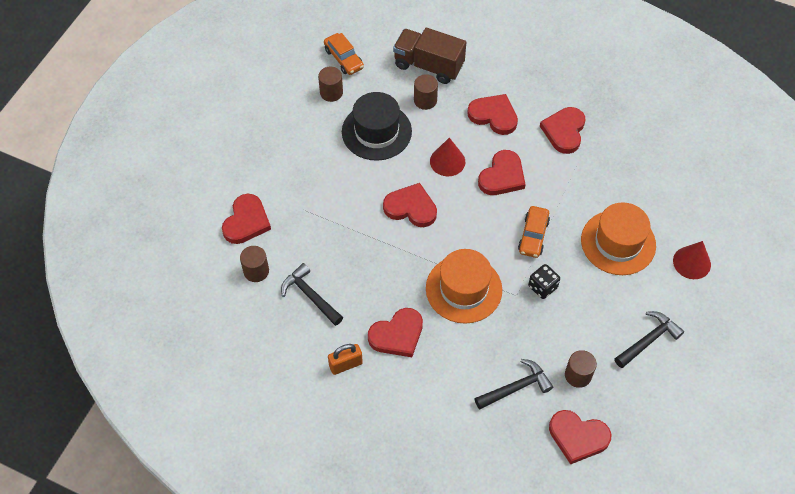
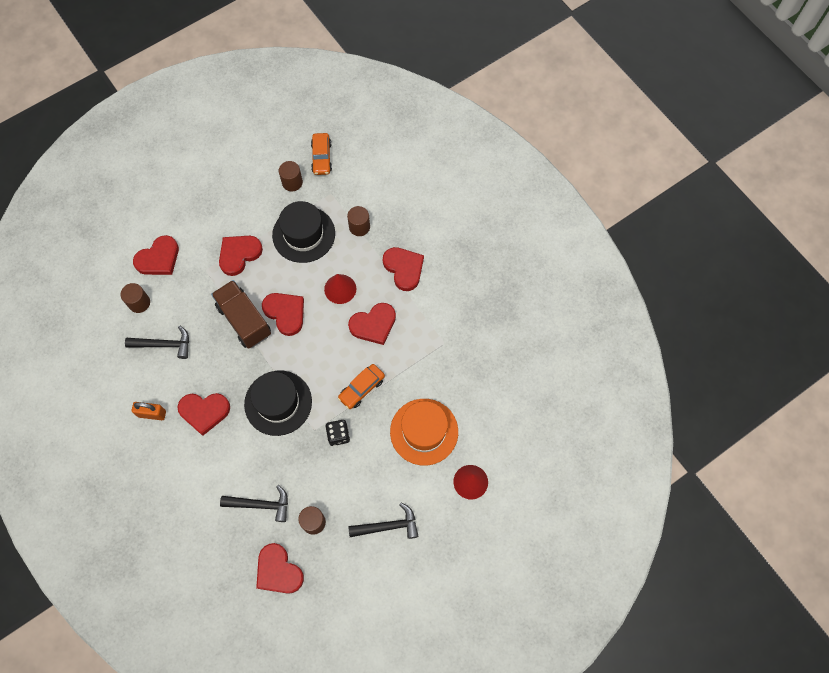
camera: 30 degrees right, 10 degrees up
black hammer [281,263,343,326] -> black hammer turned 105 degrees clockwise [125,326,189,359]
brown truck [393,28,466,84] -> brown truck moved to [211,280,271,349]
orange hat [426,249,502,324] -> black hat [244,370,312,436]
red heart [540,107,585,154] -> red heart moved to [219,236,263,276]

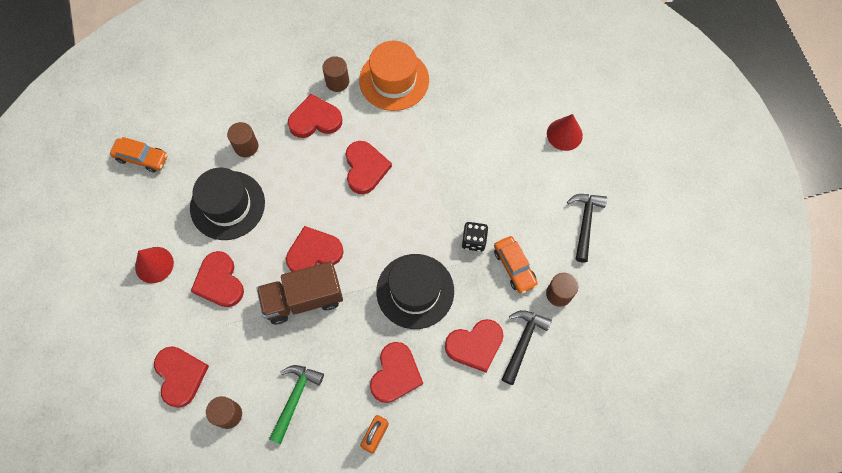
camera: 70 degrees left, 0 degrees up
black hammer [125,326,189,359] -> green hammer [269,365,324,444]
red heart [256,543,304,594] -> red heart moved to [445,319,504,372]
brown cylinder [279,161,303,191] -> brown cylinder moved to [322,56,349,92]
red cone [324,274,356,304] -> red cone moved to [135,247,174,283]
orange car [338,364,385,409] -> orange car moved to [494,236,538,294]
orange hat [390,399,458,465] -> orange hat moved to [359,41,429,111]

